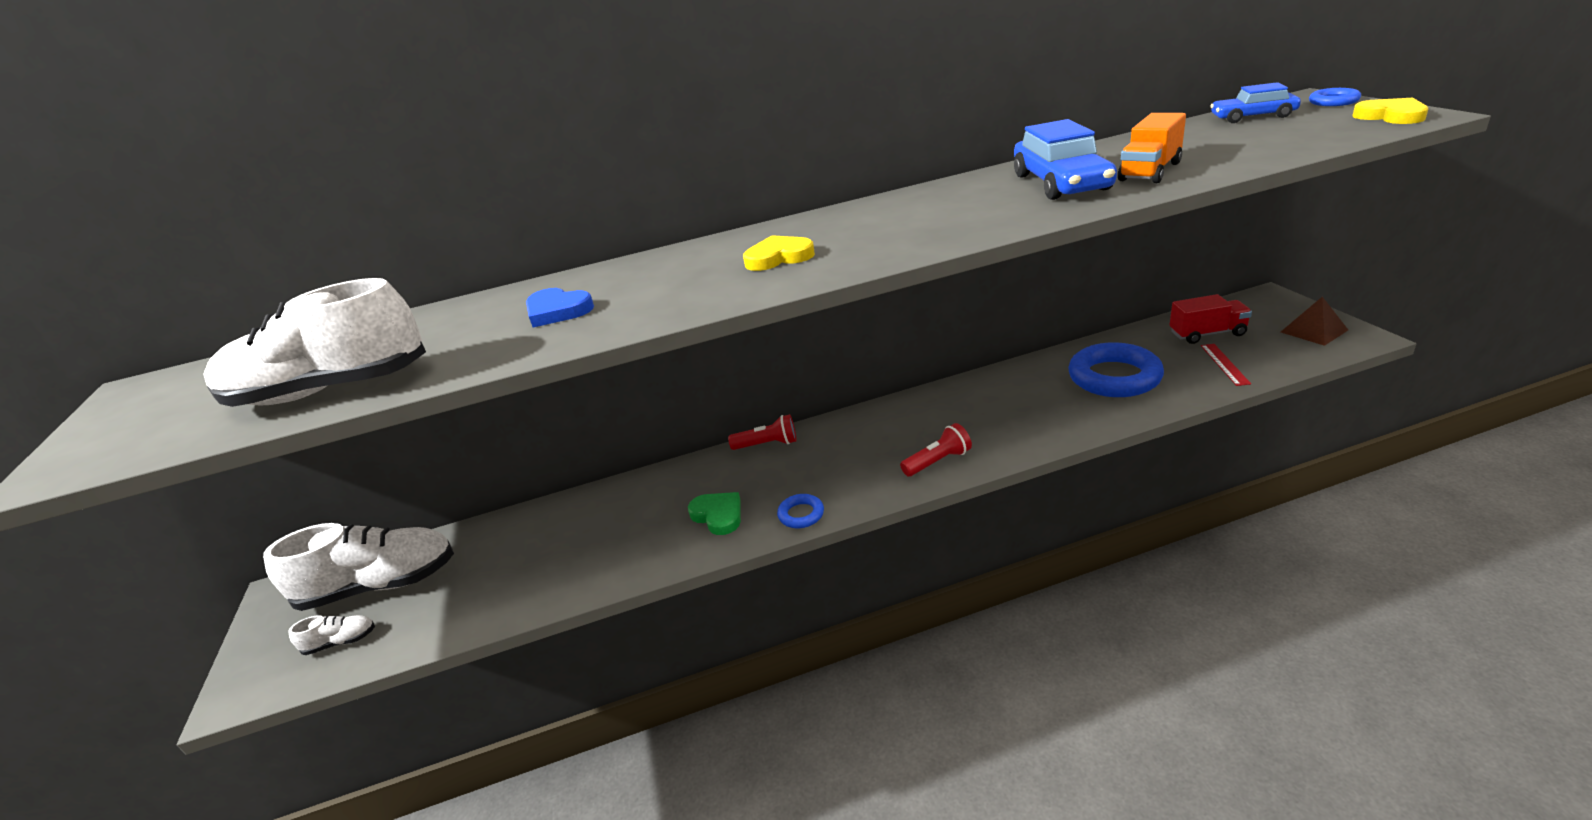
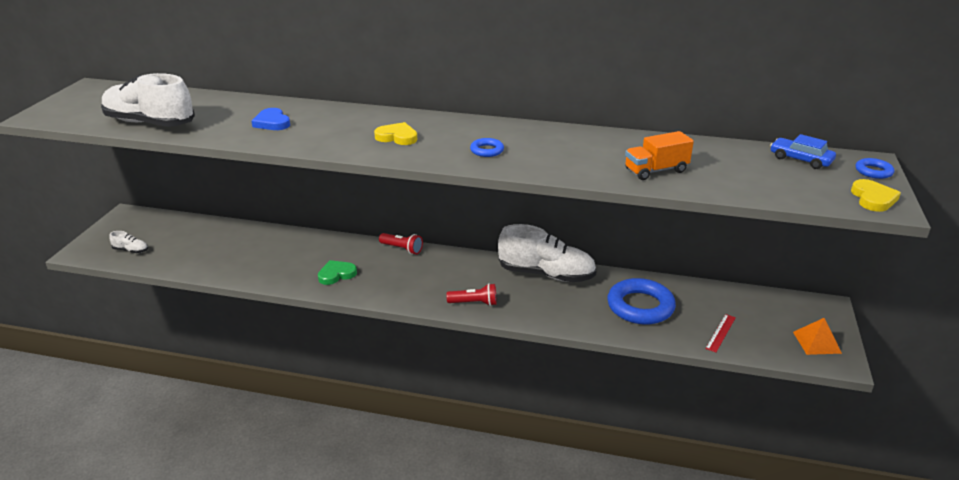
camera: 25 degrees right, 0 degrees up
white shoe [263,523,454,611] -> white shoe moved to [498,224,597,282]
green heart [688,492,741,535] -> green heart turned 105 degrees counterclockwise [318,260,357,285]
blue ring [777,494,824,528] -> blue ring moved to [470,138,504,157]
blue car [1014,119,1117,200] -> none
red truck [1170,294,1252,344] -> none
brown pyramid [1281,297,1348,346] -> orange pyramid [793,318,842,355]

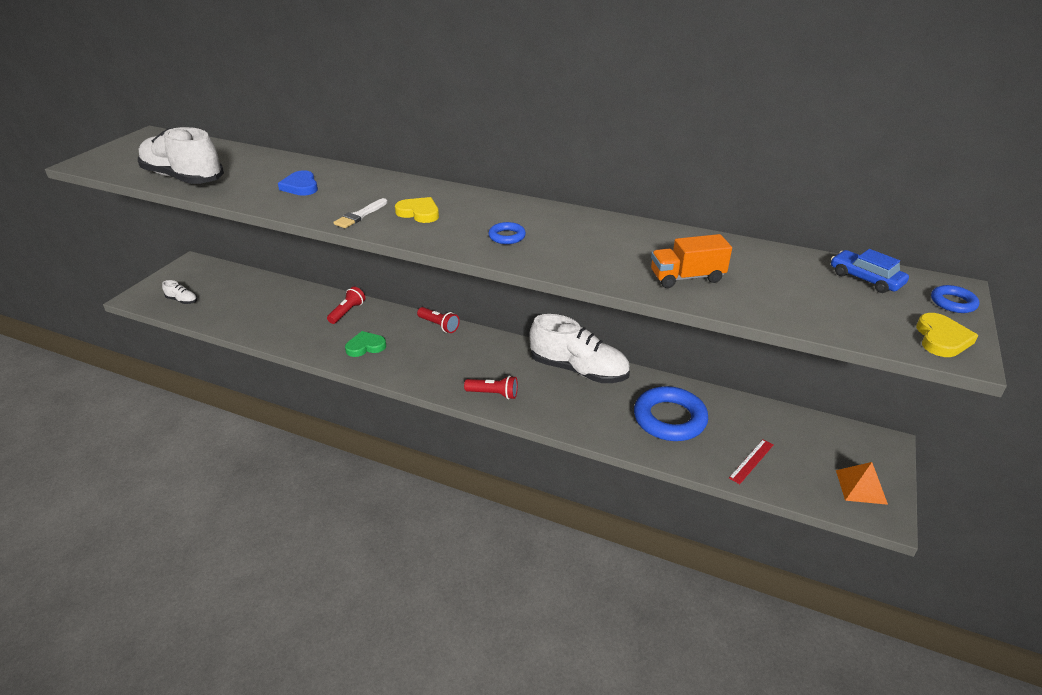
camera: 10 degrees right, 5 degrees up
none -> red flashlight [327,287,365,324]
none -> white brush [333,198,387,228]

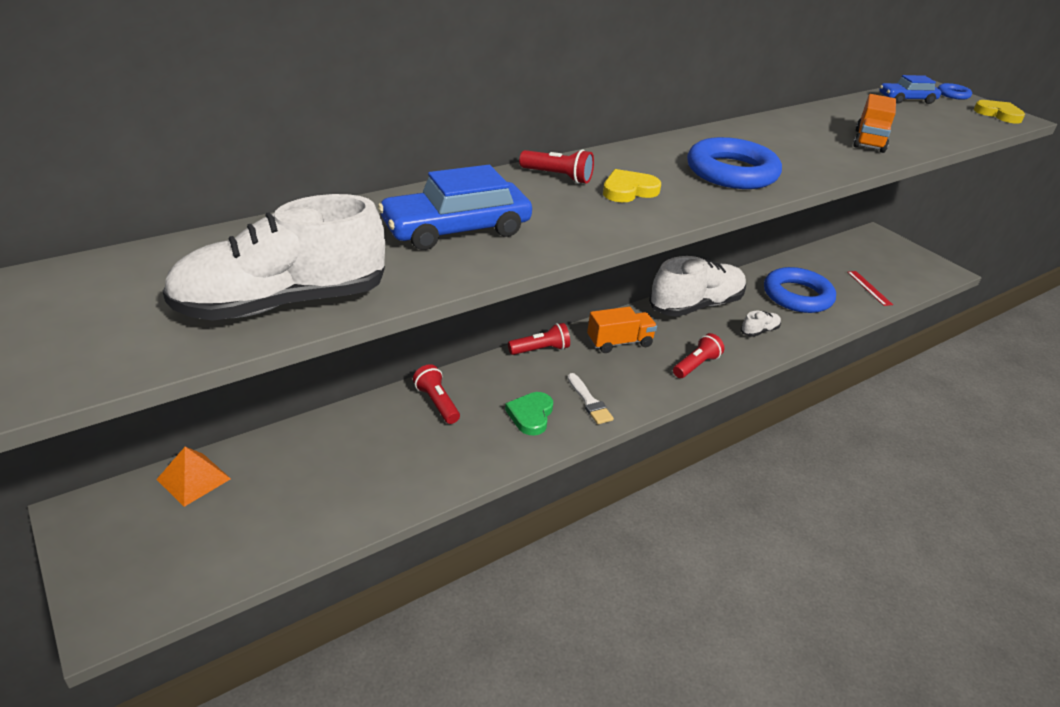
camera: 60 degrees left, 0 degrees up
white shoe [162,280,197,304] -> white shoe moved to [741,311,781,337]
blue heart [278,170,318,196] -> blue car [378,165,532,250]
white brush [333,198,387,228] -> white brush moved to [568,373,614,424]
blue ring [488,222,526,244] -> blue ring [687,137,782,189], size x2.16
orange pyramid [836,462,888,505] -> orange pyramid moved to [156,447,231,507]
none -> red flashlight [519,149,594,184]
none -> orange truck [587,307,657,353]

